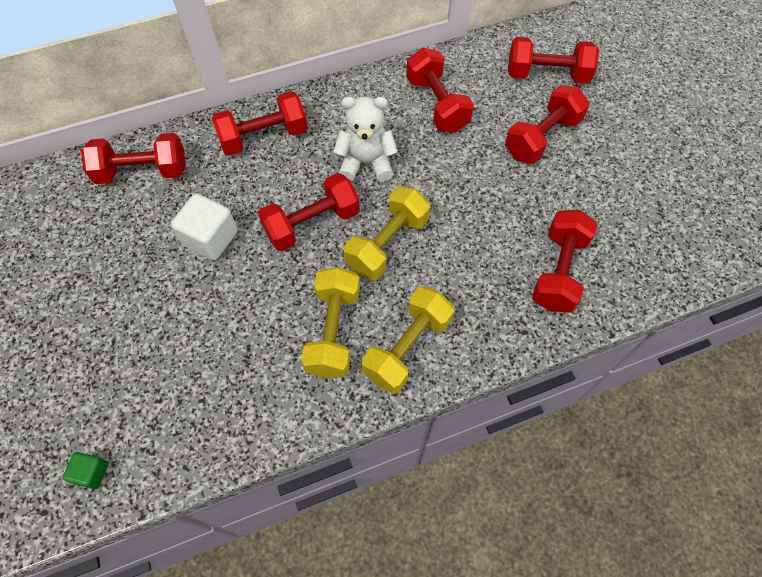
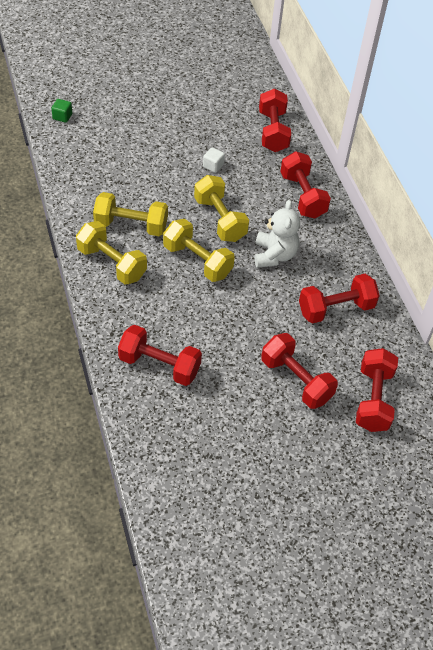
camera: 90 degrees right, 10 degrees down
white cube [171,194,238,260] -> white cube [203,147,225,173], size x0.54
red dumbbell [258,173,360,251] -> yellow dumbbell [194,175,249,242]

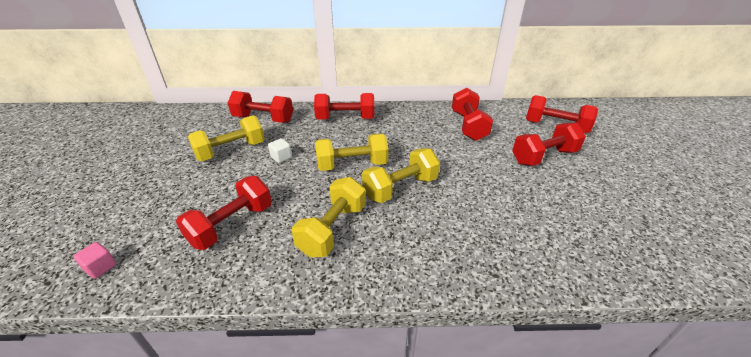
camera: 70 degrees left, 15 degrees down
green cube [51,99,72,123] -> pink cube [73,242,116,279]
yellow dumbbell [76,221,147,285] -> yellow dumbbell moved to [188,115,265,161]
red dumbbell [118,325,202,386] -> red dumbbell moved to [176,176,272,250]
white teddy bear [255,200,300,268] -> none

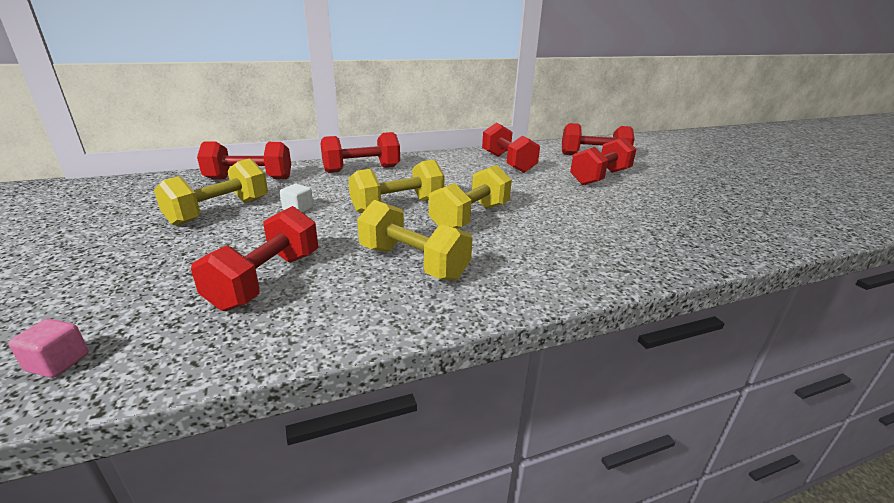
camera: 20 degrees left, 10 degrees down
yellow dumbbell [292,177,366,257] -> yellow dumbbell turned 60 degrees counterclockwise [357,200,473,281]

